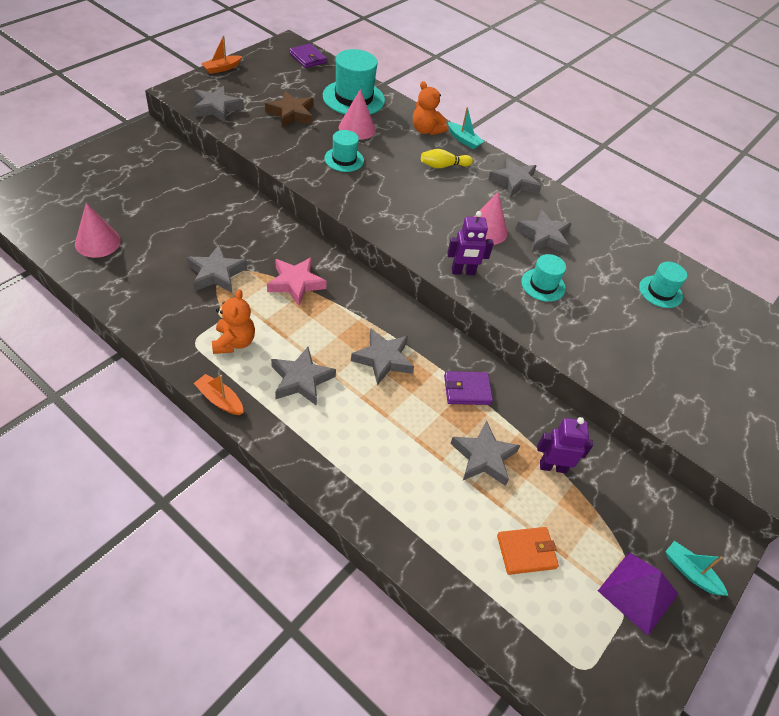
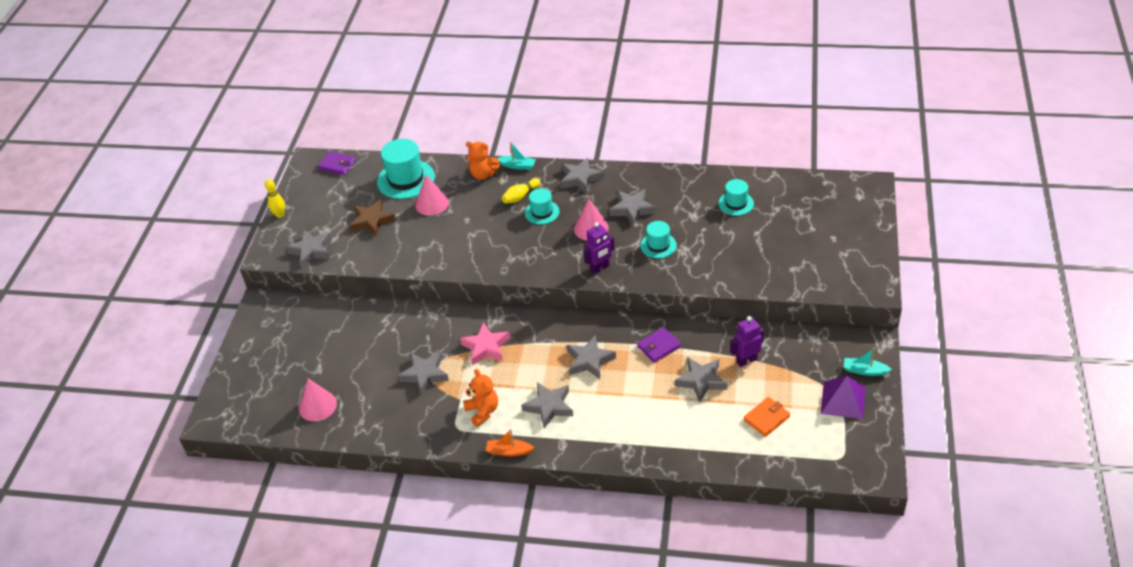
camera: 20 degrees left, 5 degrees down
orange boat [201,35,242,74] -> yellow bowling pin [265,179,285,218]
turquoise hat [324,130,364,172] -> turquoise hat moved to [525,188,559,224]

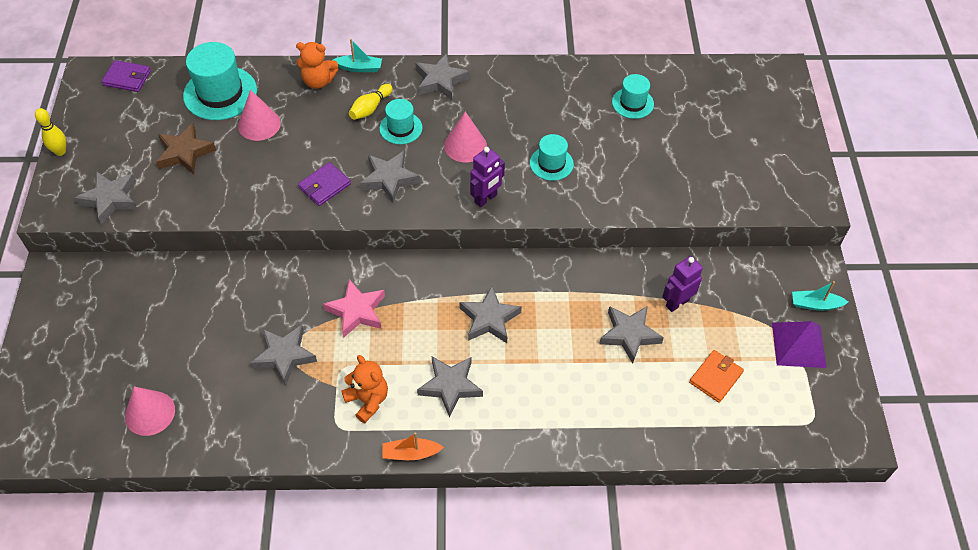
camera: 15 degrees left, 10 degrees up
grey star [609,189,656,226] -> grey star moved to [360,151,420,203]
purple wallet [637,327,681,363] -> purple wallet moved to [298,162,351,206]

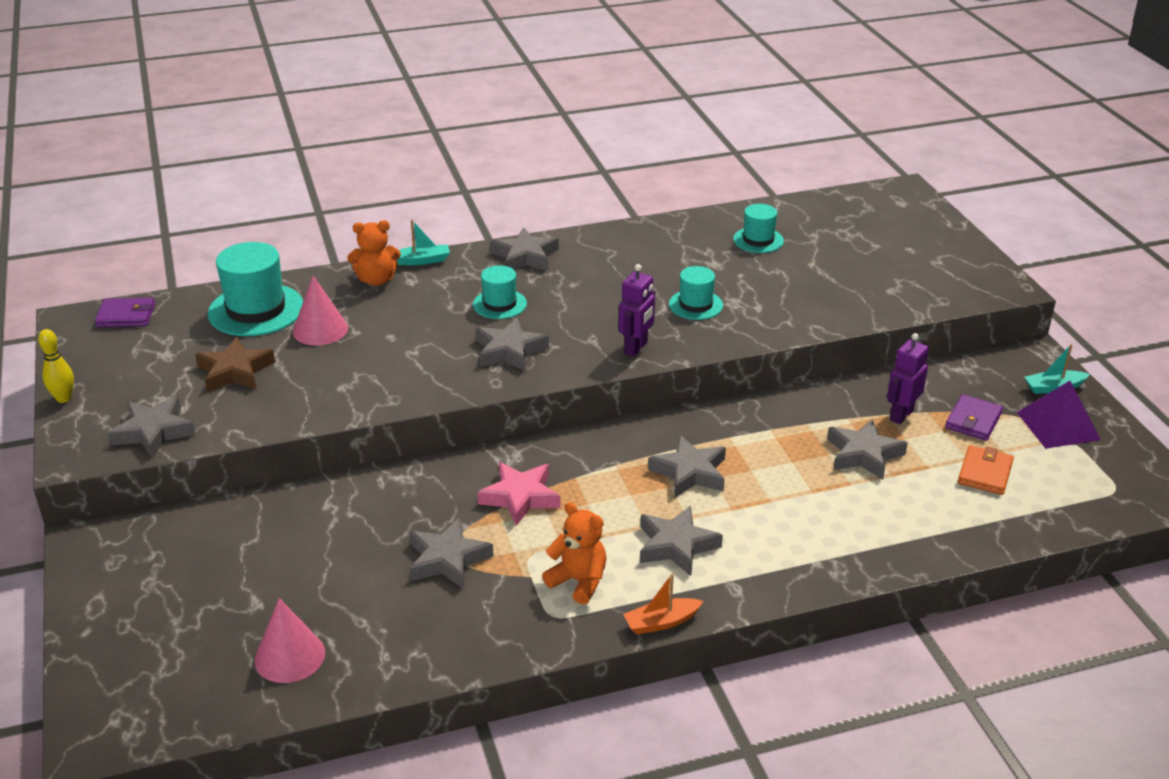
camera: 15 degrees left, 20 degrees down
purple wallet [298,162,351,206] -> purple wallet moved to [945,394,1003,441]
yellow bowling pin [349,84,393,120] -> none
pink cone [444,112,487,162] -> none

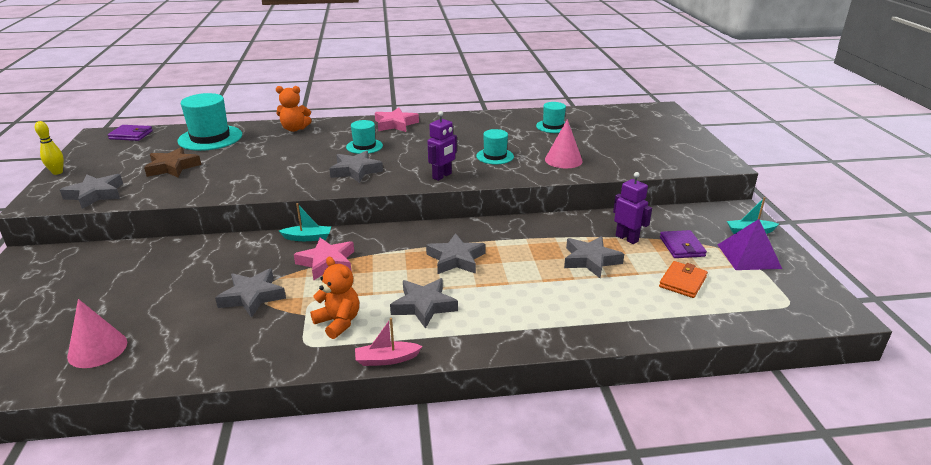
camera: 10 degrees right, 5 degrees down
pink cone [293,276,348,346] -> pink cone moved to [545,119,583,168]
turquoise boat [397,219,450,265] -> turquoise boat moved to [279,203,331,241]
grey star [491,227,559,271] -> pink star [375,108,419,132]
orange boat [623,573,703,634] -> pink boat [355,318,423,366]
purple robot [887,333,929,424] -> purple robot turned 90 degrees clockwise [613,172,652,244]
purple wallet [945,394,1003,441] -> purple wallet turned 45 degrees counterclockwise [660,230,707,258]

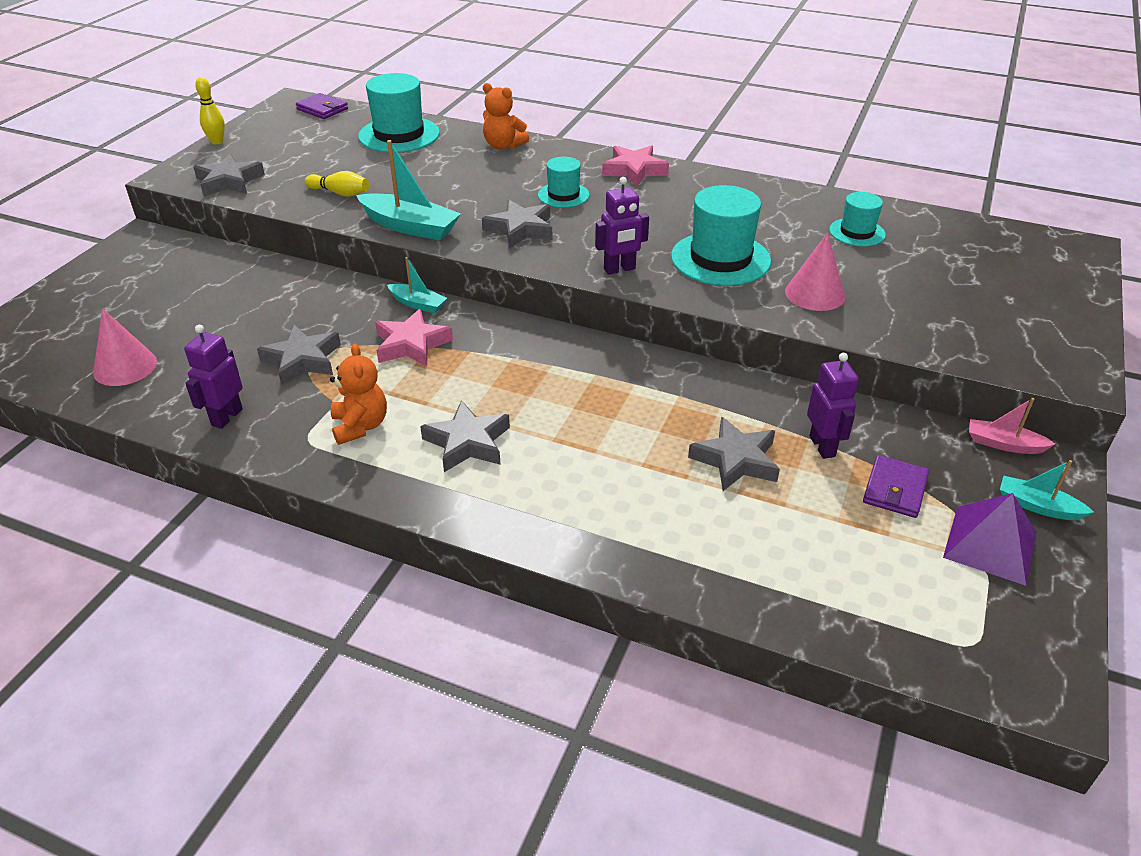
camera: 30 degrees right, 10 degrees up
brown star [144,147,201,178] -> none
pink boat [355,318,423,366] -> pink boat moved to [969,398,1055,454]
grey star [426,233,486,274] -> none
turquoise hat [476,129,514,164] -> turquoise hat [671,185,771,286], size x1.73
orange wallet [659,261,708,298] -> none
none -> purple robot [184,325,243,429]
none -> yellow bowling pin [305,171,369,197]
none -> turquoise boat [356,140,461,240]

